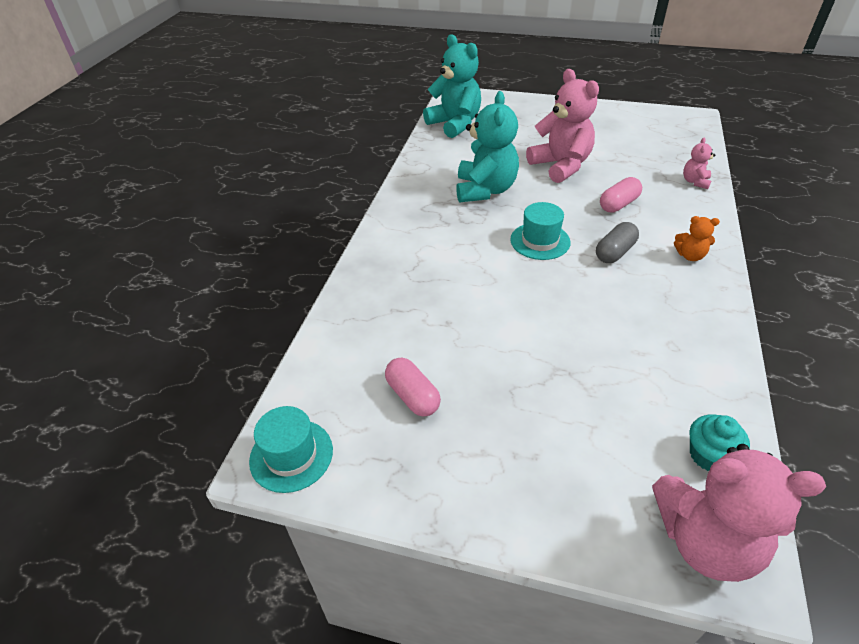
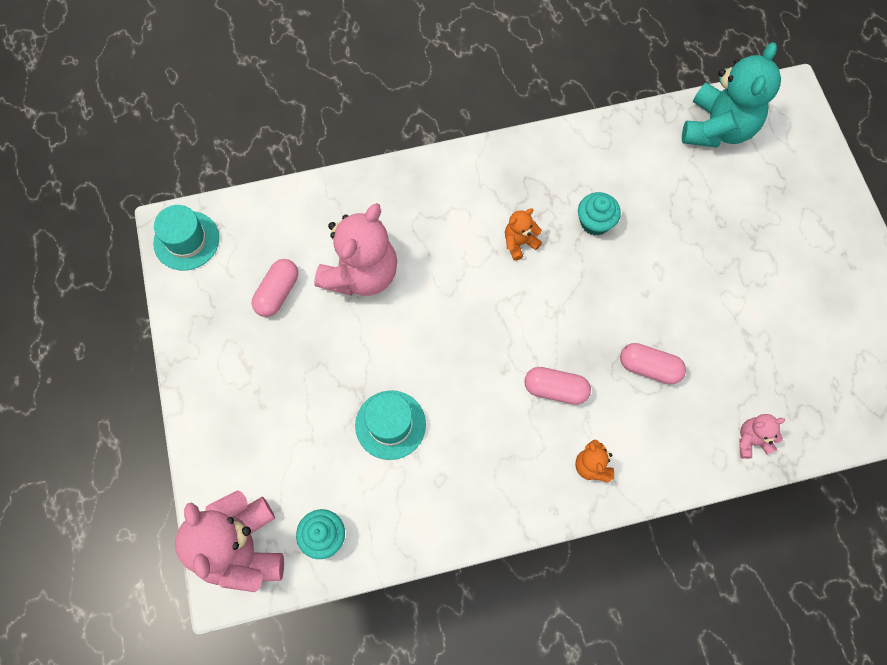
camera: 60 degrees right, 25 degrees up
turquoise teddy bear [456,91,519,203] -> turquoise cupcake [578,192,621,236]
turquoise hat [510,202,571,260] -> turquoise hat moved to [355,390,426,460]
pink teddy bear [526,69,599,183] -> pink teddy bear moved to [314,203,397,296]
grey capsule [596,222,639,263] -> pink capsule [524,367,591,405]
none -> orange teddy bear [505,208,542,261]

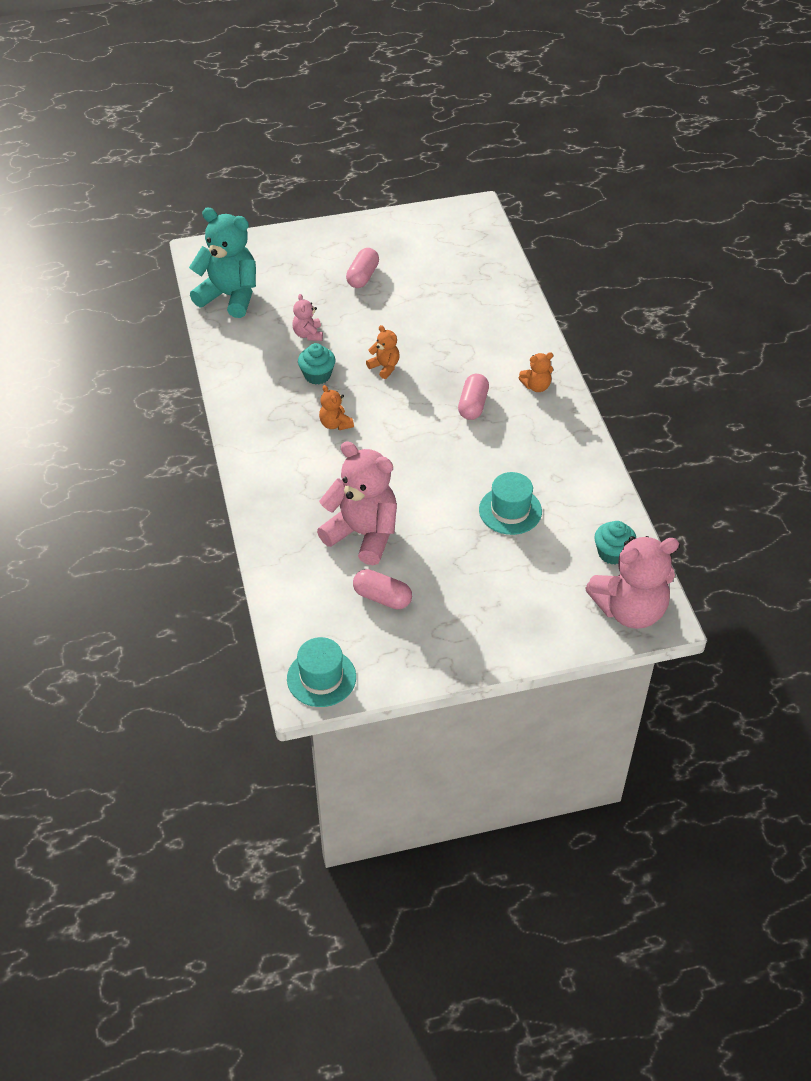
camera: 90 degrees left, 20 degrees down
pink capsule [620,343,686,385] -> pink capsule moved to [346,248,379,288]
pink teddy bear [739,414,785,459] -> pink teddy bear moved to [292,294,323,341]
none -> orange teddy bear [366,325,400,379]

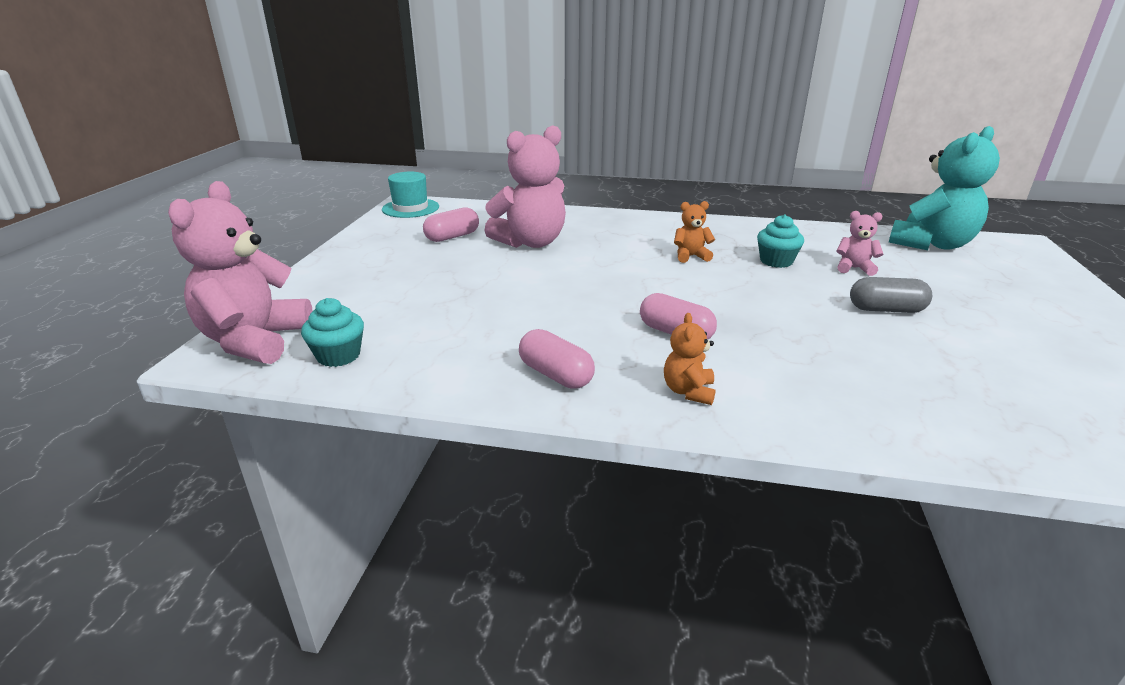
camera: 115 degrees right, 20 degrees down
pink capsule [346,248,379,288] -> pink capsule moved to [519,329,595,389]
orange teddy bear [366,325,400,379] -> none
turquoise hat [479,472,542,535] -> none
none -> grey capsule [850,277,932,313]

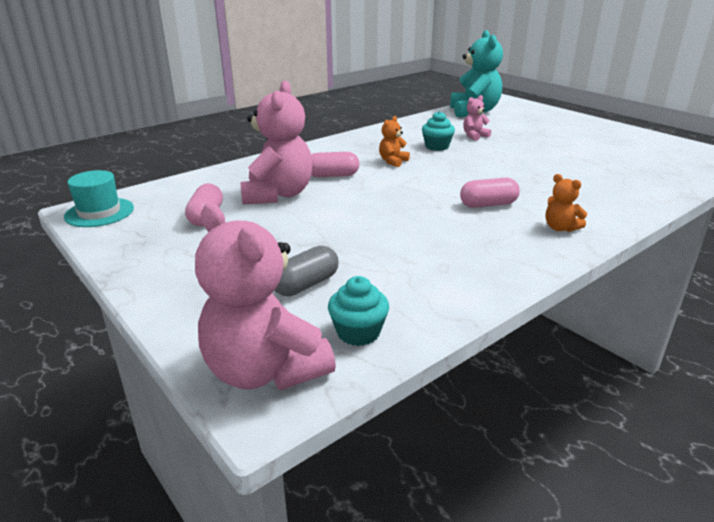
camera: 50 degrees left, 0 degrees up
pink capsule [519,329,595,389] -> pink capsule moved to [311,152,360,177]
grey capsule [850,277,932,313] -> grey capsule moved to [275,246,339,296]

